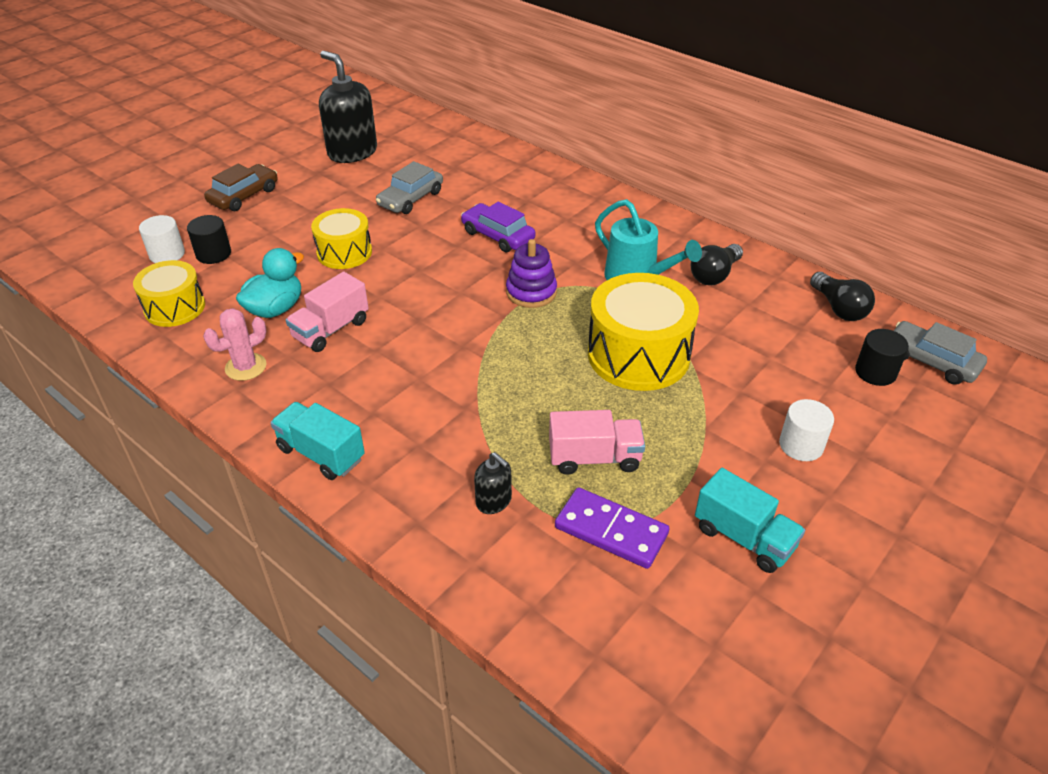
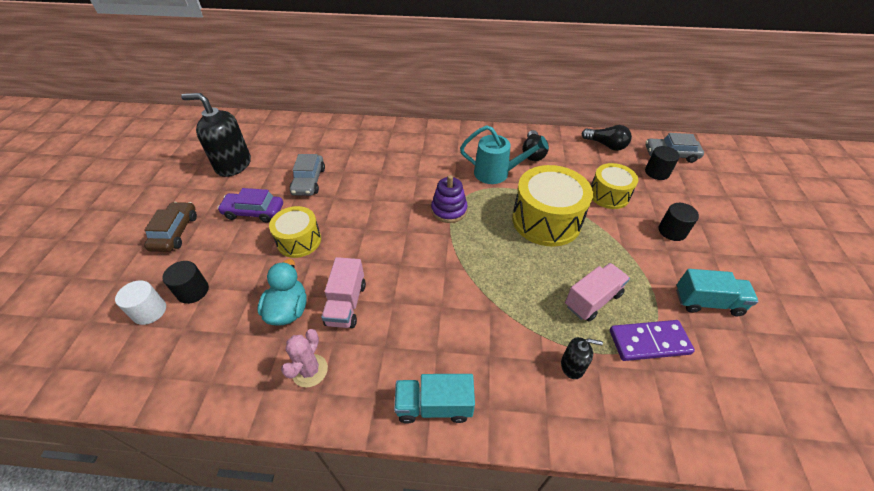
camera: 35 degrees left, 5 degrees up
yellow drum [133,260,205,327] -> yellow drum moved to [591,163,638,209]
purple car [461,202,535,252] -> purple car moved to [217,188,283,223]
white cylinder [779,399,834,461] -> black cylinder [659,203,699,241]

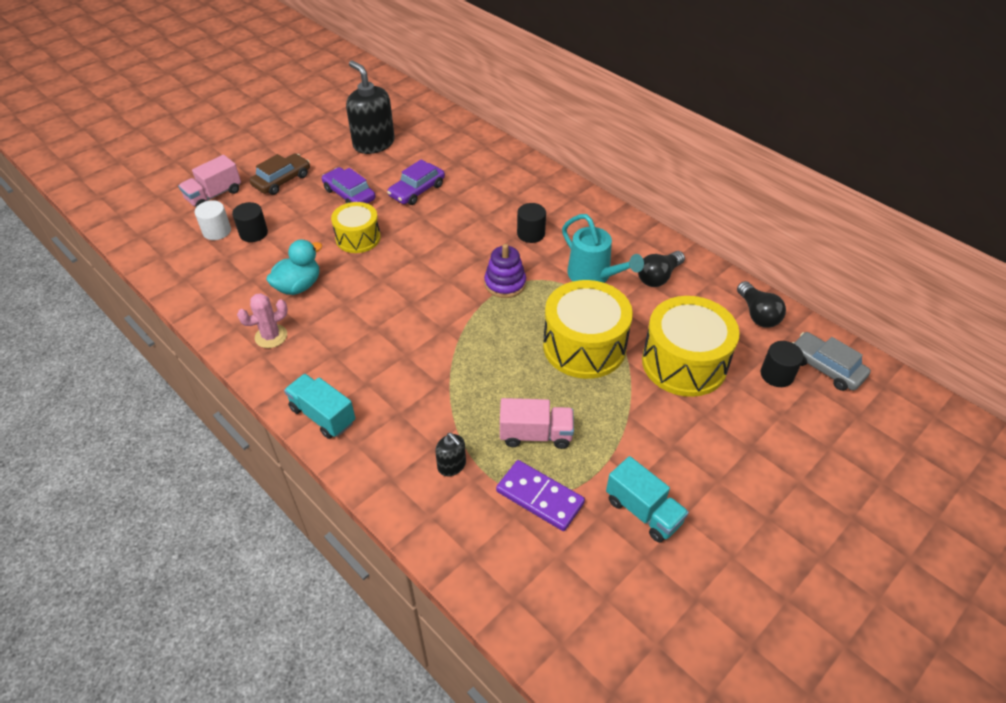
camera: 40 degrees right, 0 degrees up
grey car [290,154,325,196] -> purple car [387,160,445,205]
pink truck [321,257,366,328] -> pink truck moved to [178,155,241,207]
yellow drum [591,163,638,209] -> yellow drum [642,296,740,397], size x1.64
black cylinder [659,203,699,241] -> black cylinder moved to [517,203,546,243]

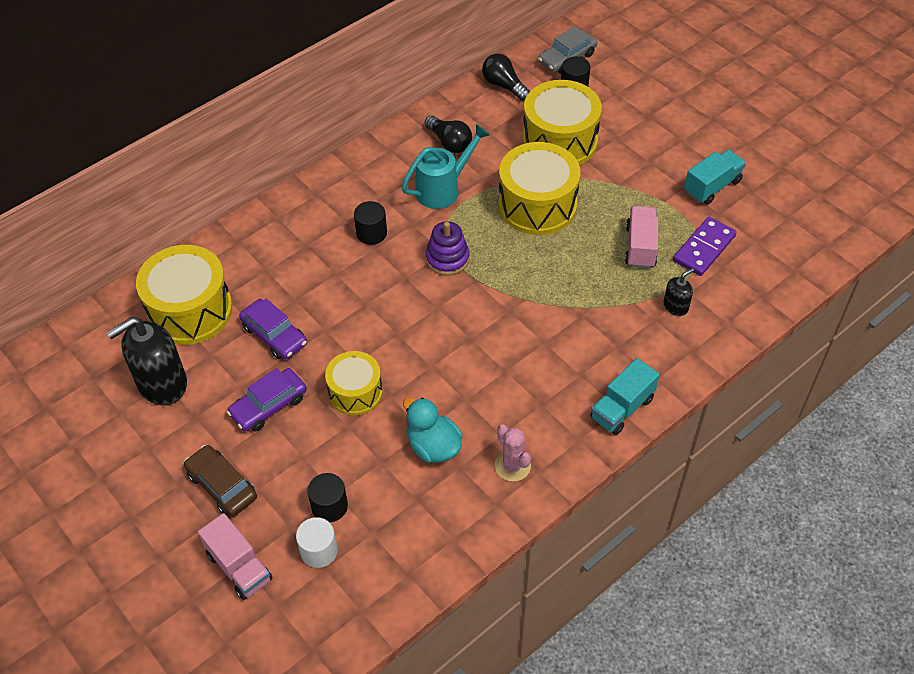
camera: 85 degrees left, 5 degrees up
black light bulb [737,281,786,328] -> black light bulb turned 120 degrees counterclockwise [482,54,530,101]
none -> yellow drum [136,245,233,345]

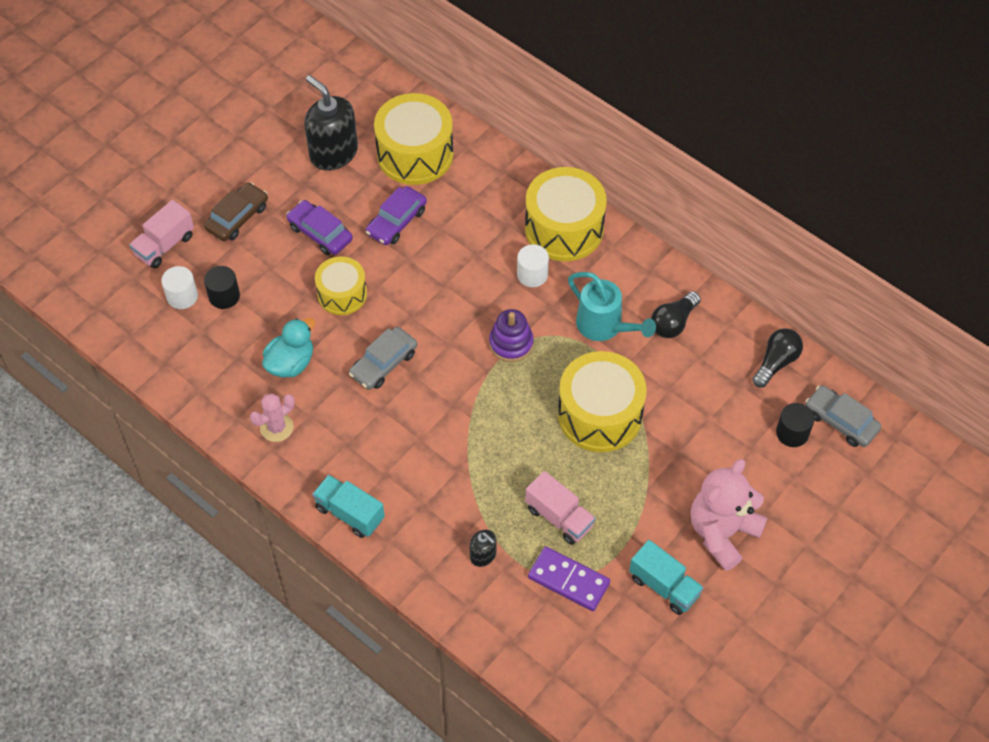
camera: 80 degrees right, 5 degrees up
black cylinder [354,201,387,245] -> white cylinder [517,244,549,287]
yellow drum [522,80,602,165] -> yellow drum moved to [525,167,607,261]
pink truck [625,206,658,269] -> pink truck turned 45 degrees clockwise [525,471,596,545]
none -> grey car [349,327,417,390]
none -> pink teddy bear [690,459,767,571]

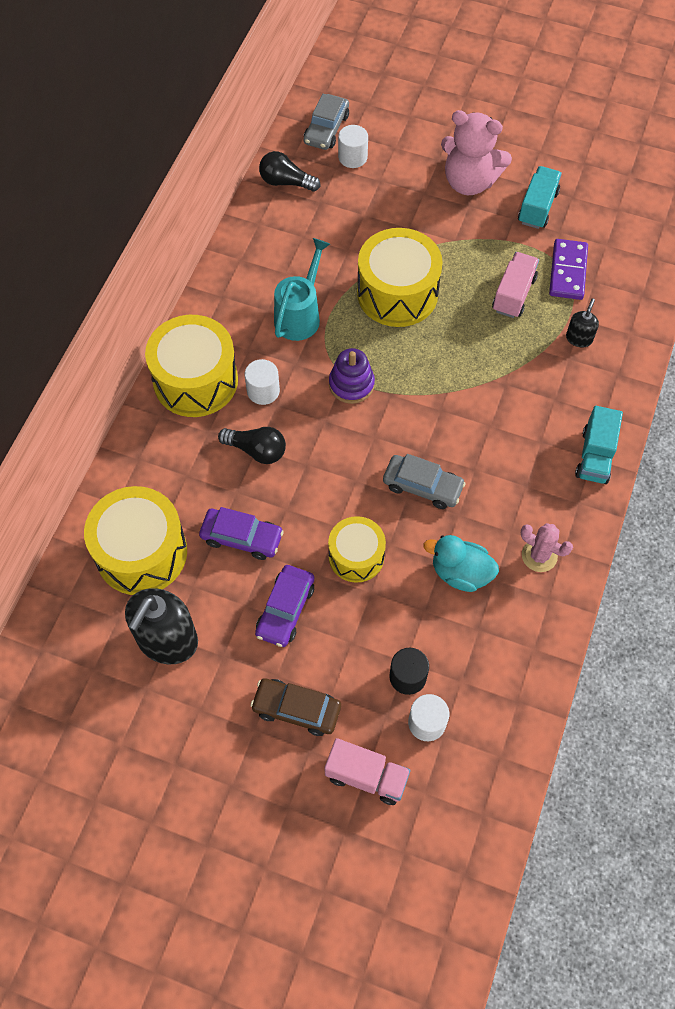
camera: 110 degrees left, 5 degrees up
black light bulb [651,291,701,338] -> black light bulb moved to [218,427,286,464]
black cylinder [776,403,814,447] -> white cylinder [338,125,368,168]

